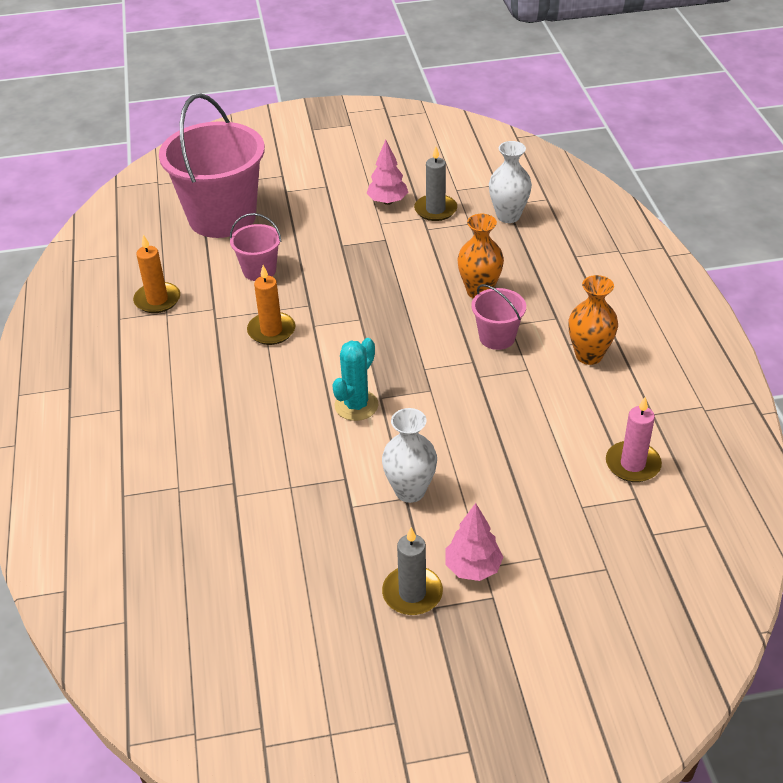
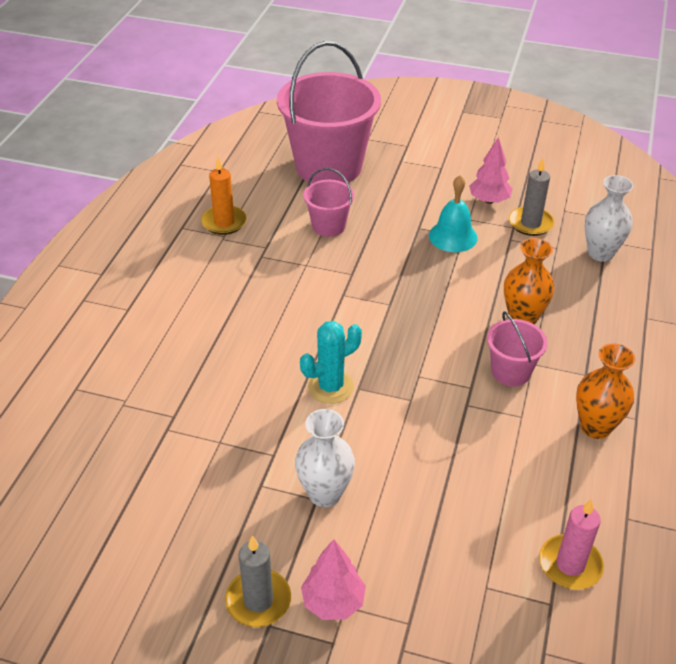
camera: 25 degrees right, 0 degrees up
orange candle [247,265,295,345] -> none
none -> turquoise bell [429,175,478,252]

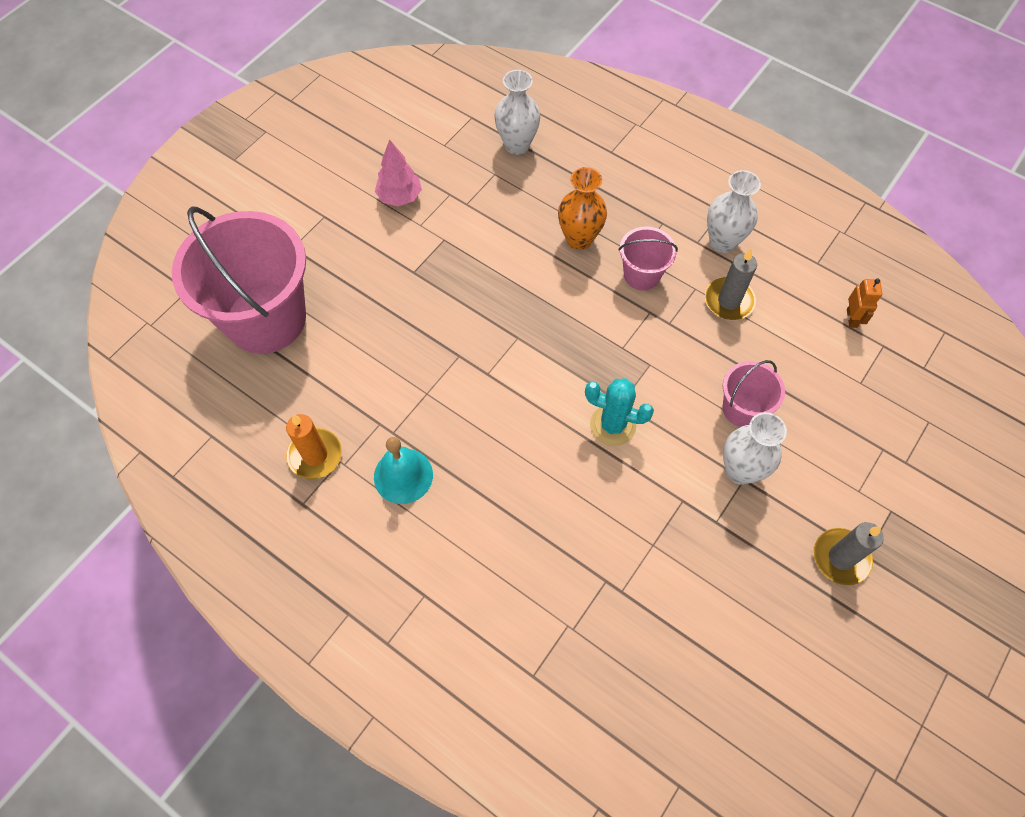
camera: 70 degrees left, 20 degrees up
turquoise cactus [300,321,362,404] -> turquoise cactus turned 60 degrees counterclockwise [585,378,654,446]
pink tree [301,539,366,620] -> none
pink bucket [303,168,354,237] -> pink bucket moved to [723,360,785,427]
turquoise bell [429,175,478,252] -> turquoise bell moved to [374,437,433,504]
grey candle [509,158,554,236] -> grey candle moved to [705,248,757,320]
pink candle [539,499,604,590] -> orange robot [847,279,883,328]
orange vase [576,343,635,439] -> white vase [707,170,761,253]

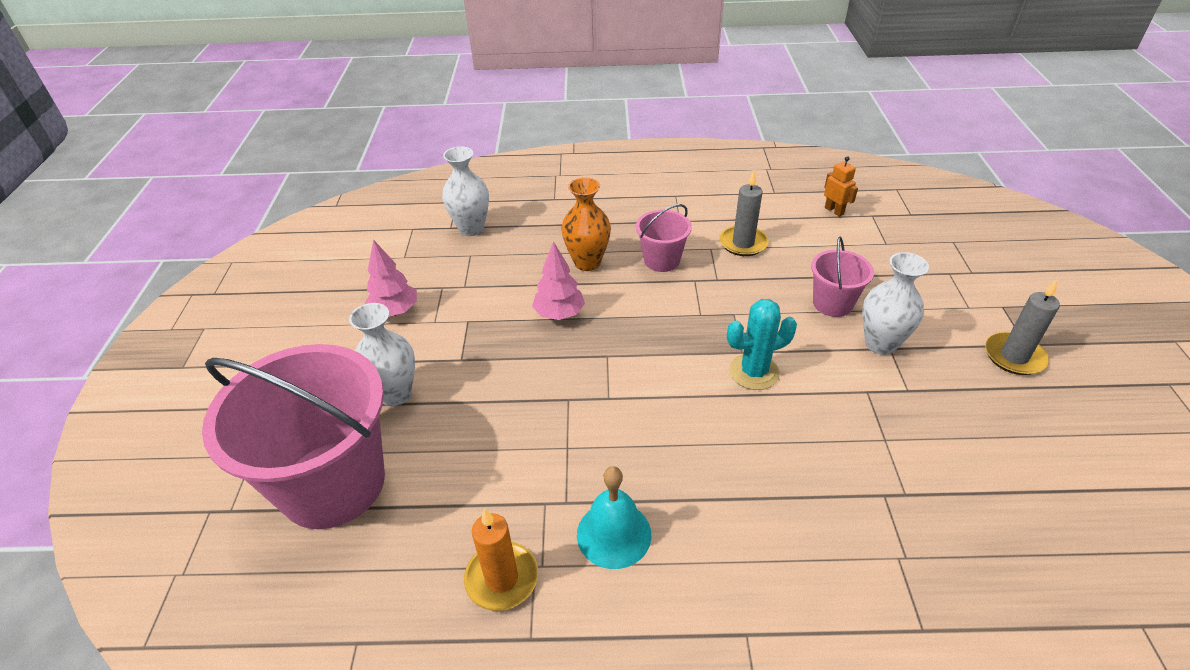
camera: 35 degrees left, 20 degrees down
white vase [707,170,761,253] -> white vase moved to [349,303,415,406]
none -> pink tree [532,241,585,320]

